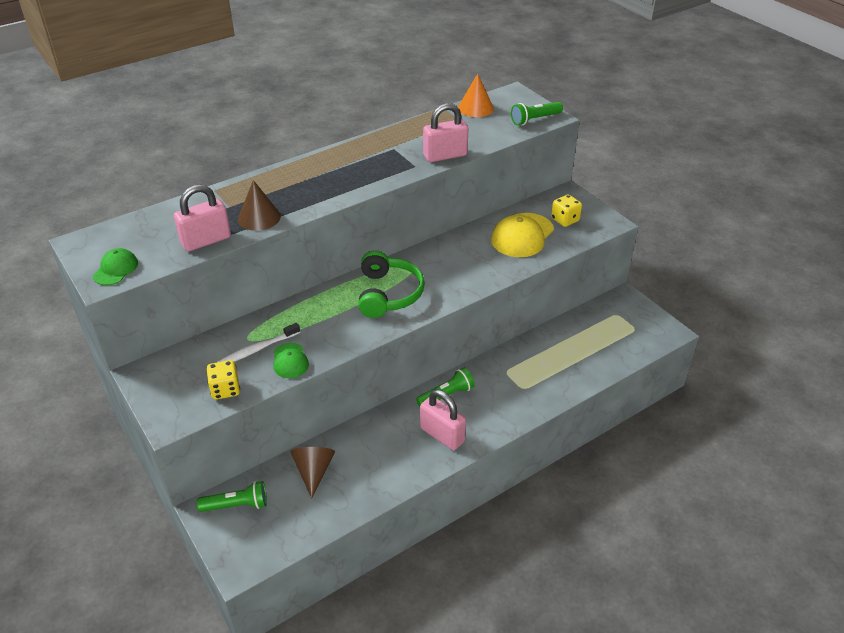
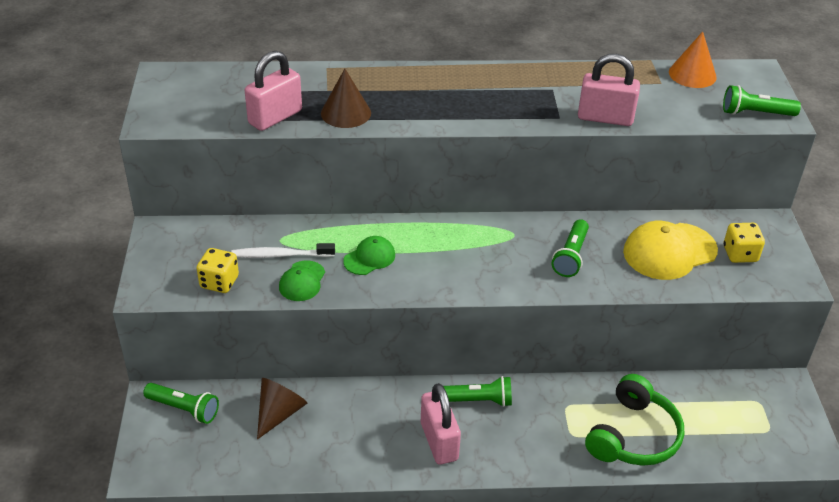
camera: 30 degrees right, 0 degrees up
green cap [93,248,138,285] -> green cap moved to [343,236,395,275]
pink padlock [174,184,231,252] -> pink padlock turned 45 degrees counterclockwise [245,51,302,131]
green headphones [358,250,425,318] -> green headphones moved to [585,374,684,466]
none -> green flashlight [552,219,589,277]

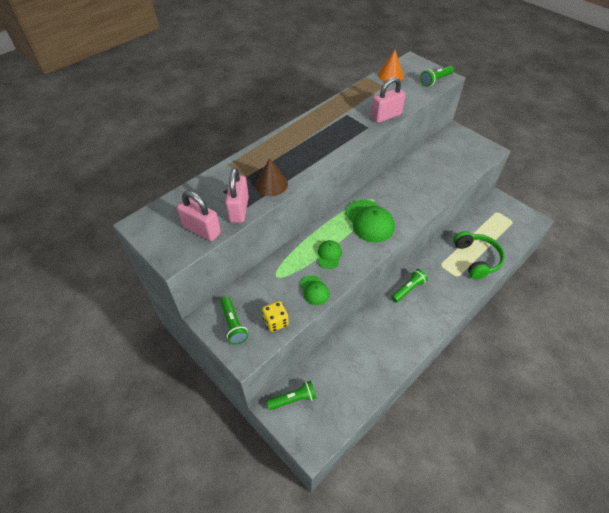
camera: 40 degrees left, 10 degrees up
white toothbrush [231,243,335,258] -> none
brown cone [257,378,307,440] -> none
pink padlock [421,383,461,464] -> pink padlock moved to [177,191,221,241]
green flashlight [552,219,589,277] -> green flashlight moved to [221,297,248,344]
yellow cap [623,221,718,280] -> none
yellow dice [724,223,765,263] -> none
none -> green cap [346,200,395,242]

